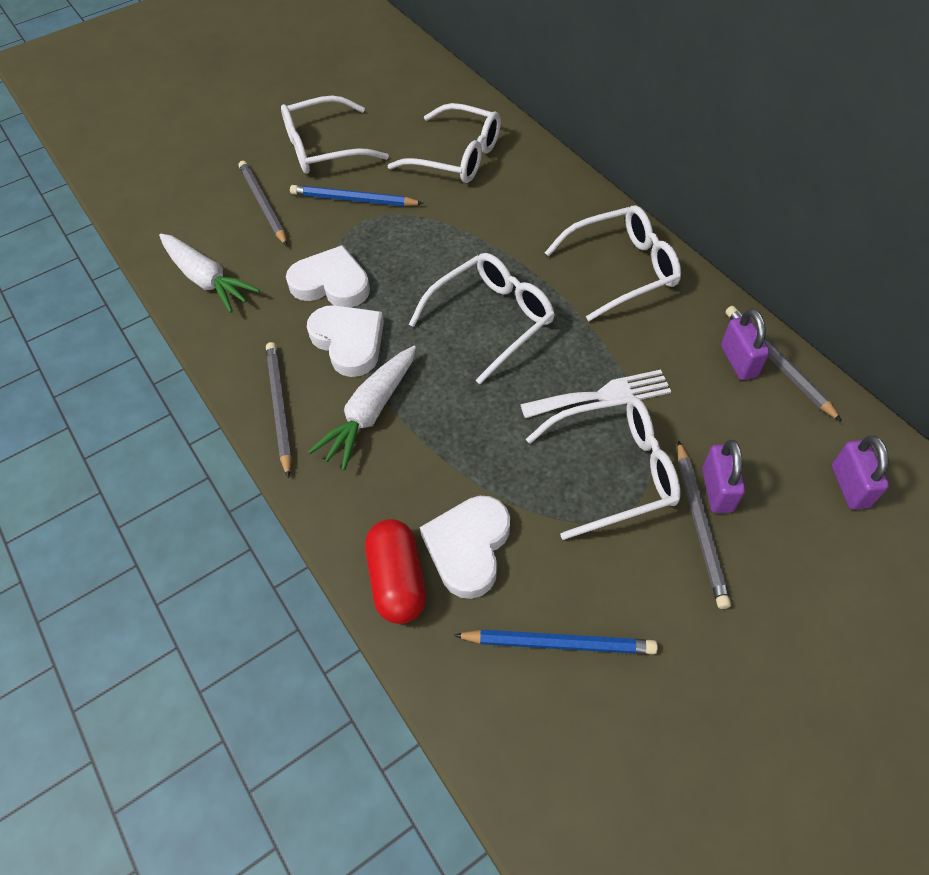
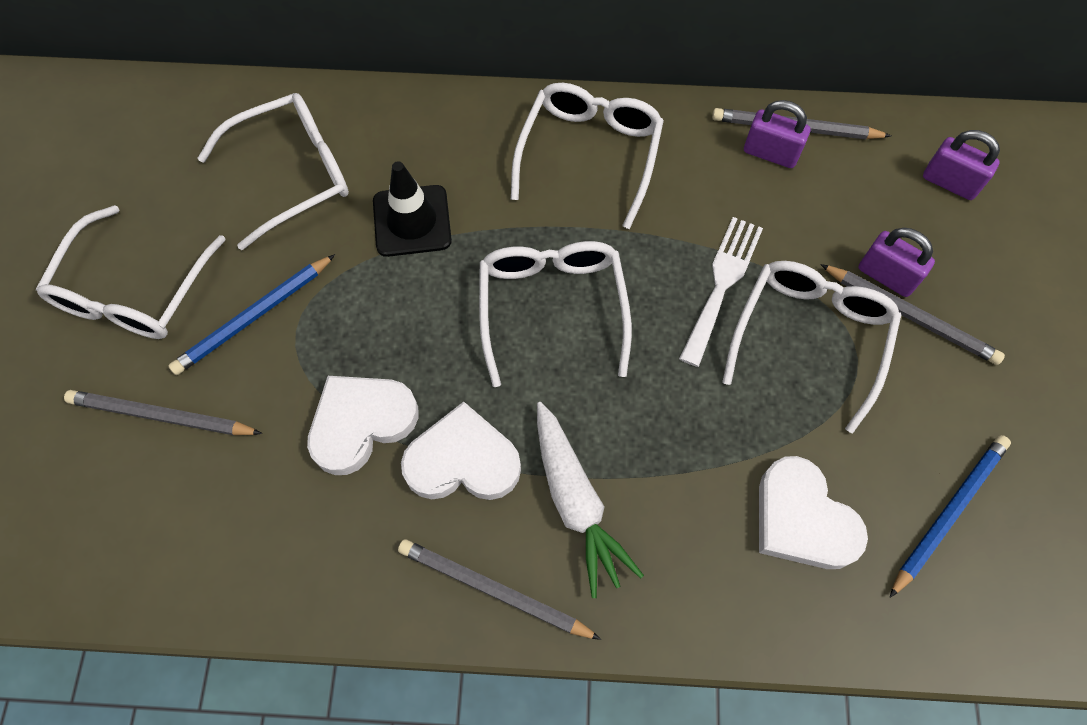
camera: 55 degrees left, 10 degrees up
white carrot [159,234,260,313] -> none
red capsule [365,519,426,624] -> none
none -> black traffic cone [373,161,452,257]

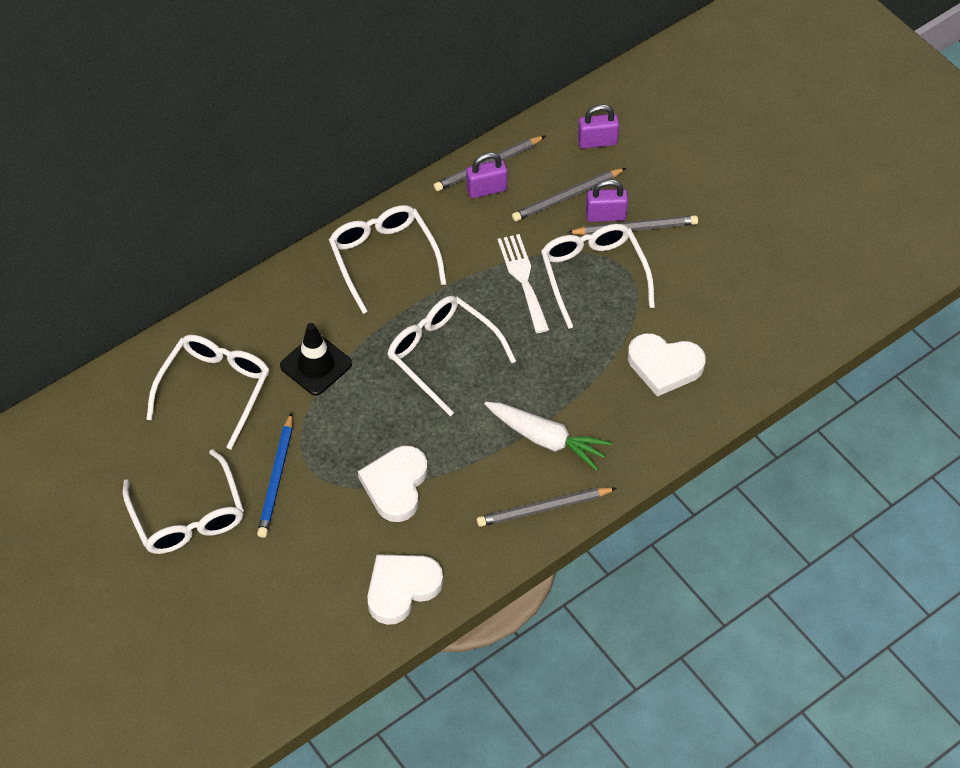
camera: 40 degrees left, 10 degrees down
grey pencil [64,390,262,436] -> grey pencil moved to [512,168,626,221]
white heart [401,402,521,500] -> white heart moved to [367,555,443,625]
blue pencil [889,435,1011,598] -> none

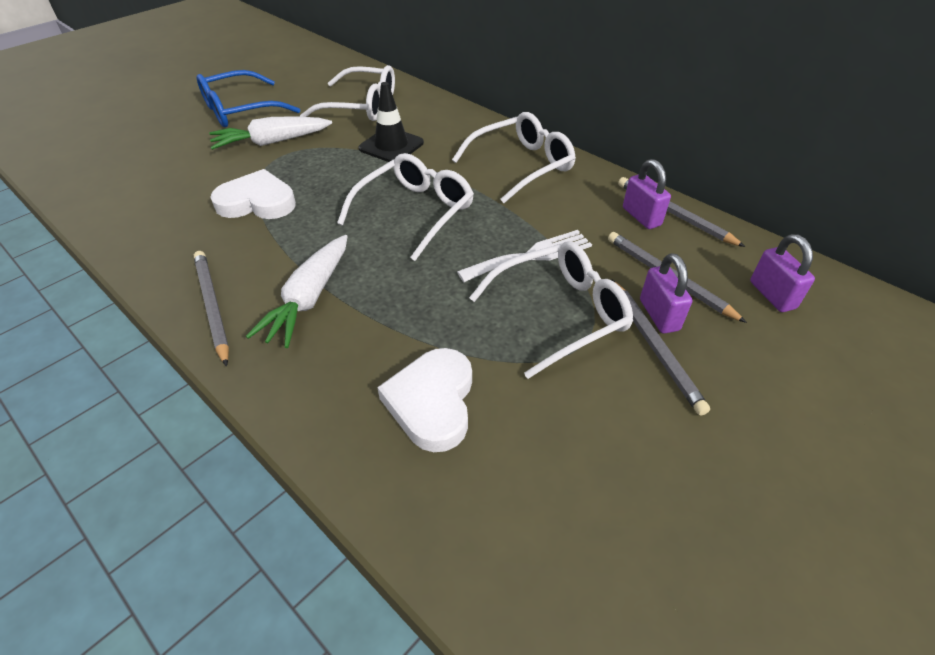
camera: 80 degrees right, 10 degrees down
white glasses [123,449,244,554] -> blue glasses [196,70,300,127]
blue pencil [257,412,293,538] -> white carrot [209,116,332,150]
white heart [367,555,443,625] -> none

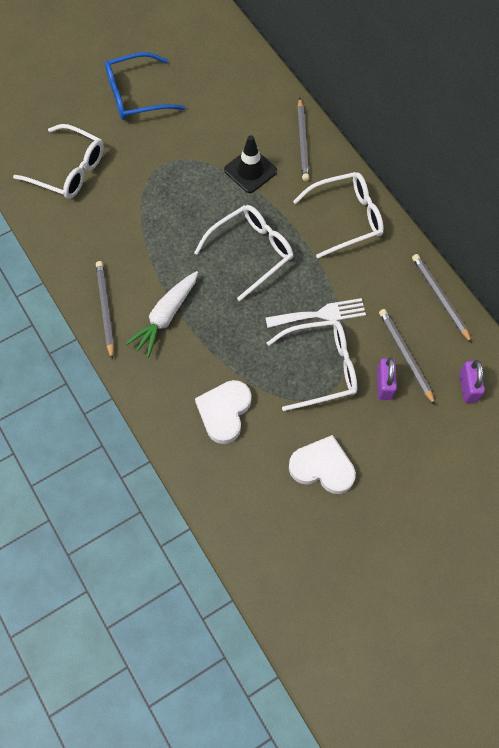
camera: 15 degrees right, 20 degrees up
white carrot [209,116,332,150] -> none
white heart [210,169,296,219] -> white heart moved to [289,435,356,494]
white glasses [300,65,395,121] -> white glasses moved to [13,124,104,199]
grey pencil [611,279,710,416] -> grey pencil moved to [297,98,309,181]
purple padlock [623,159,671,229] -> none

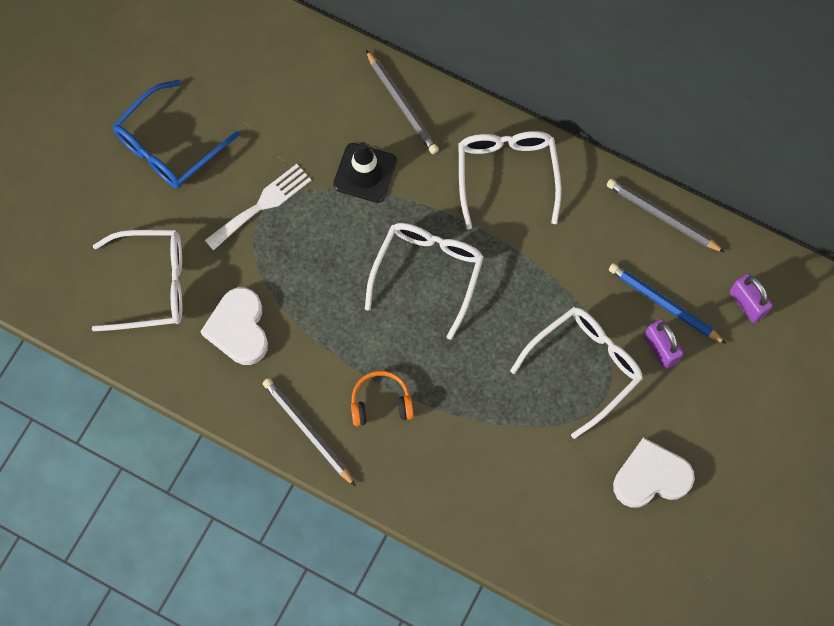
camera: 30 degrees left, 5 degrees up
white carrot [125,271,198,358] -> orange headphones [351,371,414,426]
white heart [195,380,252,444] -> white heart moved to [200,287,268,365]
white fork [265,298,366,328] -> white fork moved to [205,164,312,251]
white glasses [293,172,384,258] -> white glasses turned 45 degrees counterclockwise [459,131,561,230]
grey pencil [379,309,436,406] -> blue pencil [609,263,727,344]

